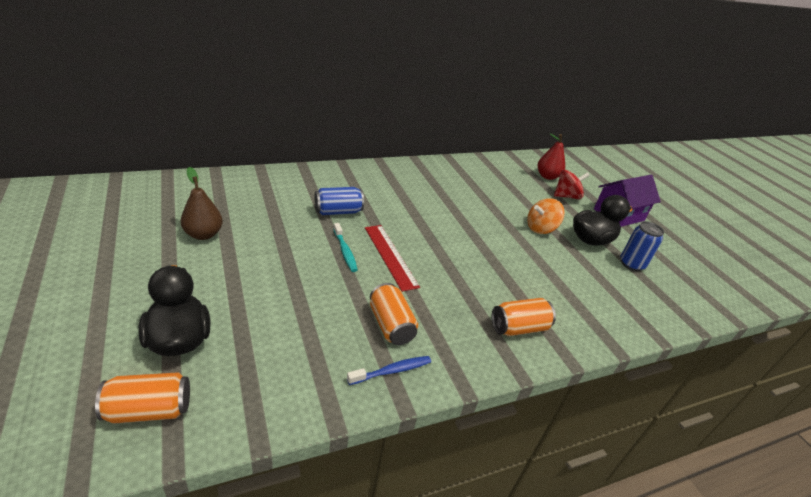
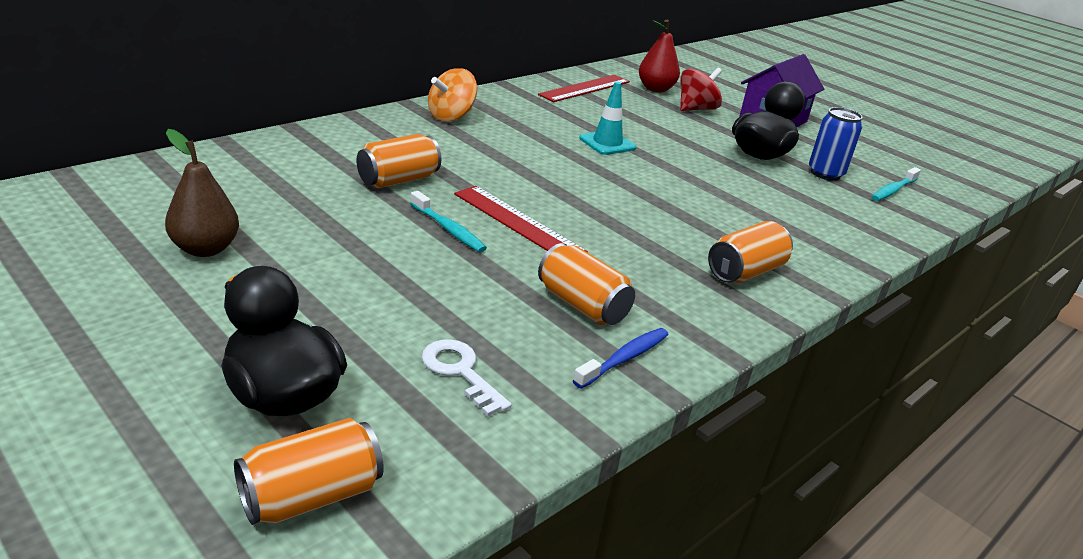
camera: 20 degrees left, 5 degrees down
blue can [314,187,364,215] -> orange can [357,134,441,188]
orange spinning top [527,198,565,234] -> orange spinning top moved to [428,68,477,122]
none -> white key [422,339,512,417]
none -> red ruler [538,75,630,102]
none -> turquoise traffic cone [579,82,636,155]
none -> turquoise toothbrush [871,167,921,201]

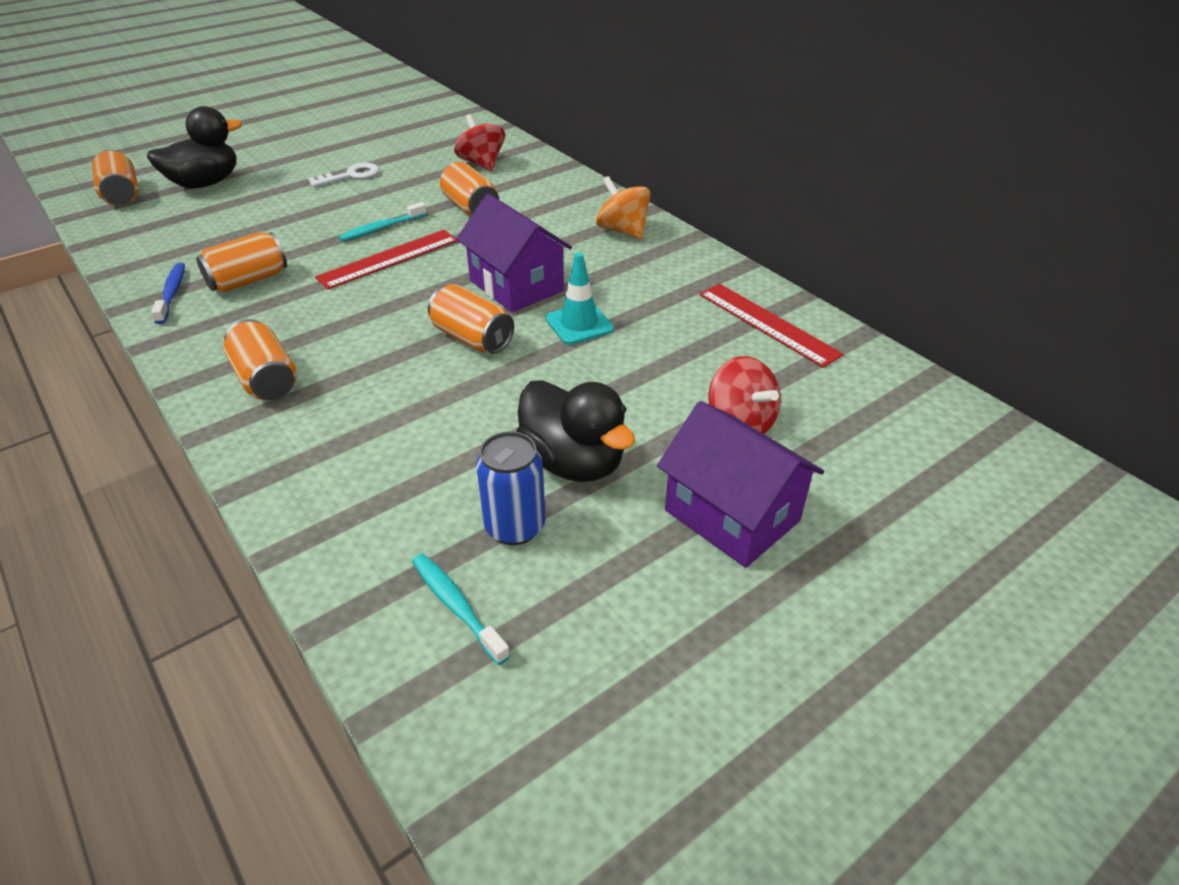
camera: 100 degrees right, 10 degrees up
brown pear [165,129,239,257] -> none
white key [422,339,512,417] -> white key moved to [308,163,379,187]
blue toothbrush [573,328,669,389] -> blue toothbrush turned 150 degrees counterclockwise [151,263,185,324]
red pear [639,20,680,92] -> none
none -> orange can [428,284,514,354]
none -> red spinning top [454,114,505,171]
none -> purple house [456,194,572,312]

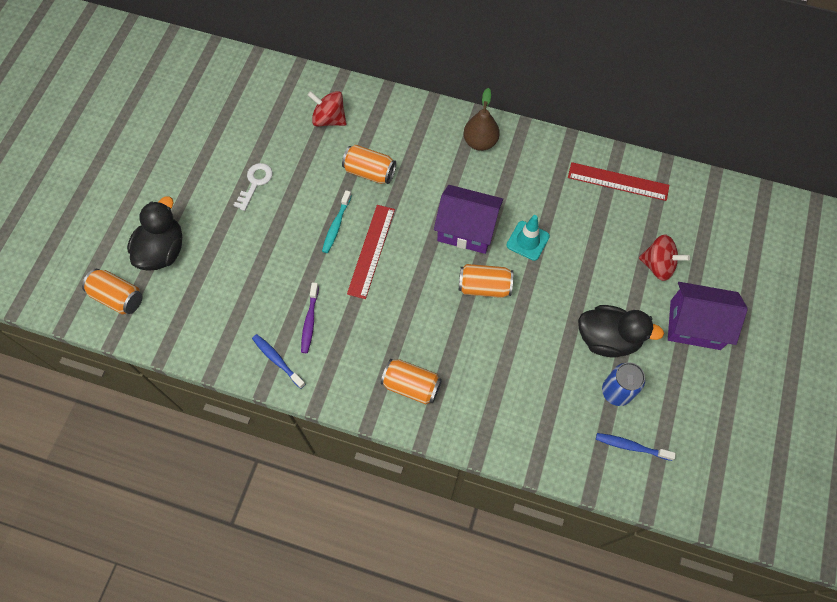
camera: 35 degrees left, 25 degrees up
orange can [196,232,287,293] -> purple toothbrush [301,283,319,353]
turquoise toothbrush [412,553,510,665] -> blue toothbrush [596,433,676,461]
orange spinning top [596,176,650,239] -> brown pear [463,88,500,151]

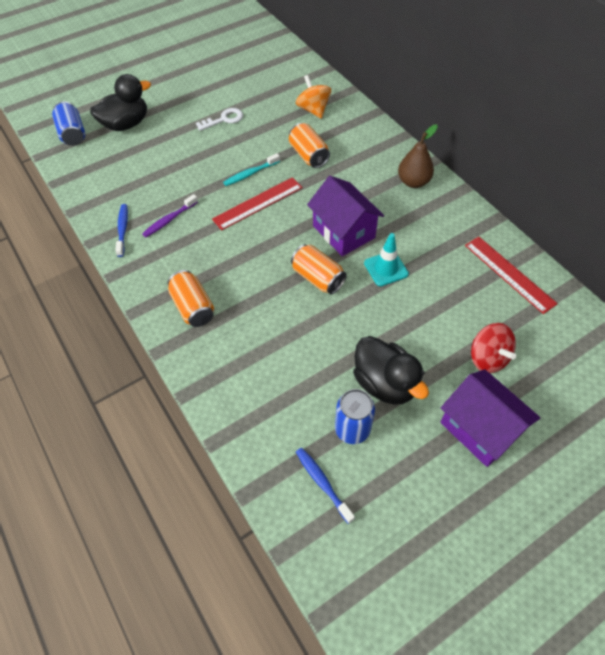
camera: 40 degrees right, 10 degrees down
orange can [82,269,142,315] -> blue can [52,101,85,146]
red spinning top [308,91,346,127] -> orange spinning top [296,75,331,119]

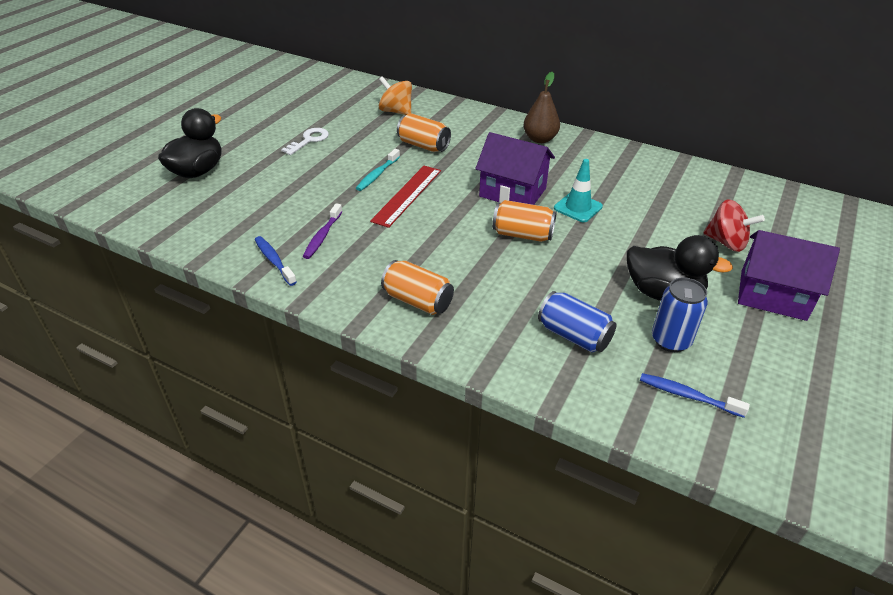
camera: 30 degrees left, 15 degrees down
blue can [52,101,85,146] -> blue can moved to [538,291,616,353]
red ruler [465,236,558,314] -> none

